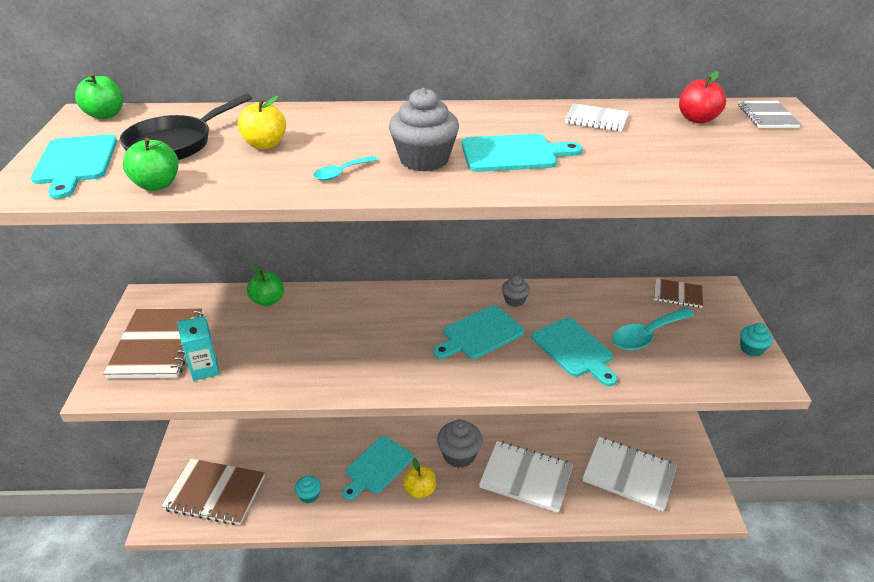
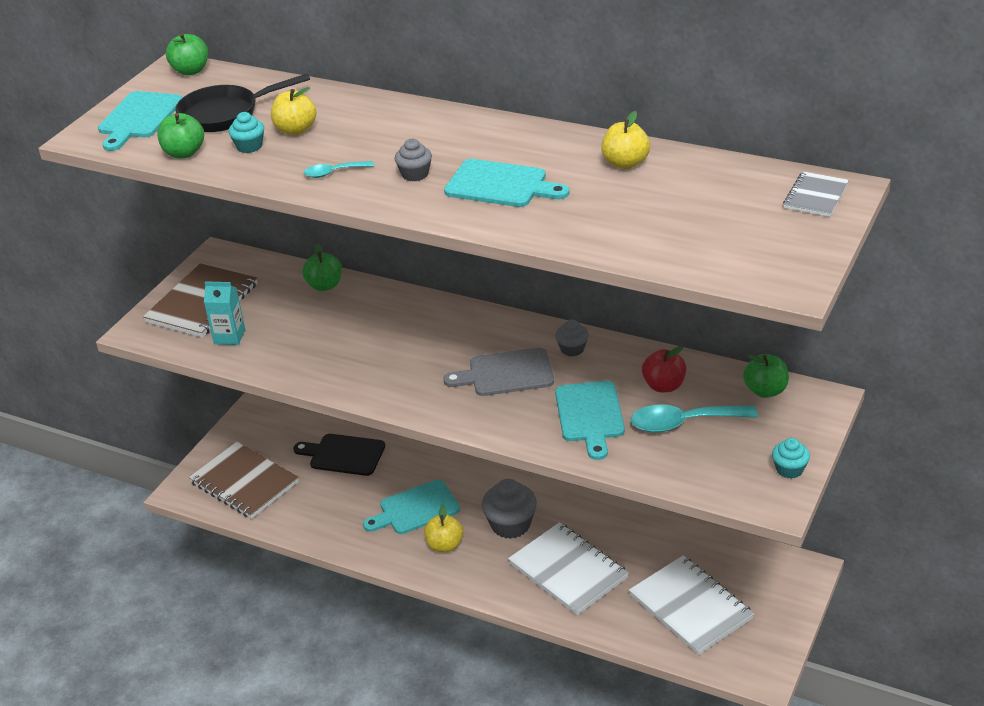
camera: 30 degrees right, 0 degrees up
turquoise cupcake [295,476,321,503] -> turquoise cupcake moved to [228,112,264,153]
grey cupcake [389,88,459,172] -> grey cupcake [394,139,432,181], size x0.55
turquoise cutting board [433,305,525,359] -> grey cutting board [444,348,554,396]
white notebook [565,103,629,132] -> yellow apple [601,111,650,169]
brown notebook [654,278,703,308] -> green apple [743,354,789,398]
red apple [679,71,726,124] -> red apple moved to [642,346,686,392]
none -> black cutting board [293,434,385,476]

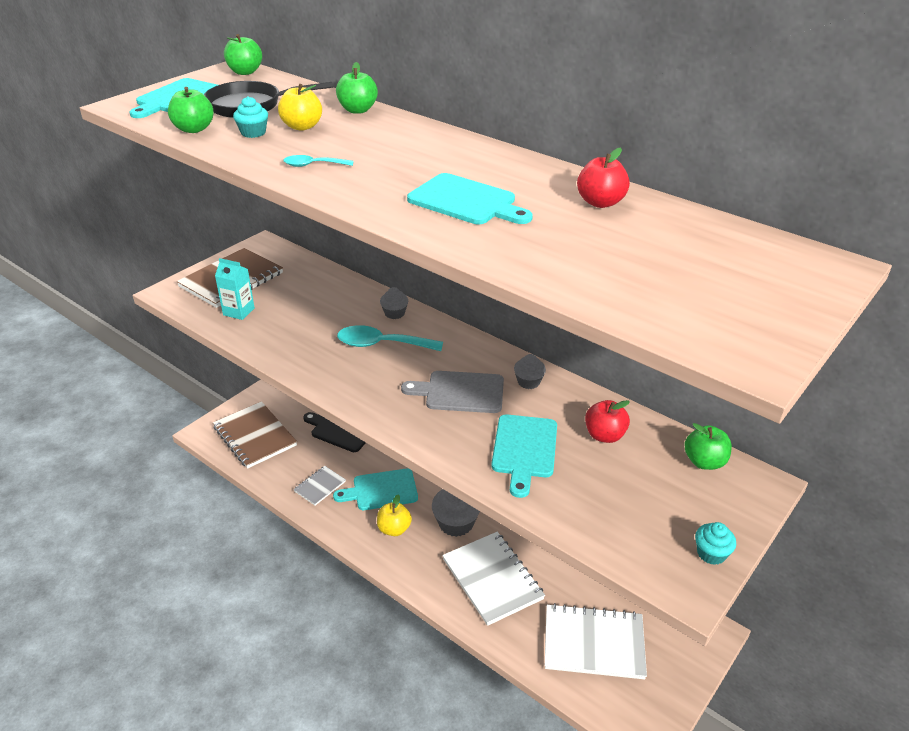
camera: 10 degrees right, 0 degrees up
green apple [302,244,342,291] -> green apple moved to [336,62,378,114]
grey cupcake [394,139,432,181] -> grey cupcake moved to [380,287,408,319]
yellow apple [601,111,650,169] -> red apple [577,147,630,208]
white notebook [629,555,754,655] -> white notebook turned 60 degrees counterclockwise [545,603,647,679]
turquoise spoon [631,404,758,433] -> turquoise spoon moved to [337,325,443,351]
grey notebook [783,171,849,217] -> grey notebook moved to [293,466,346,505]

